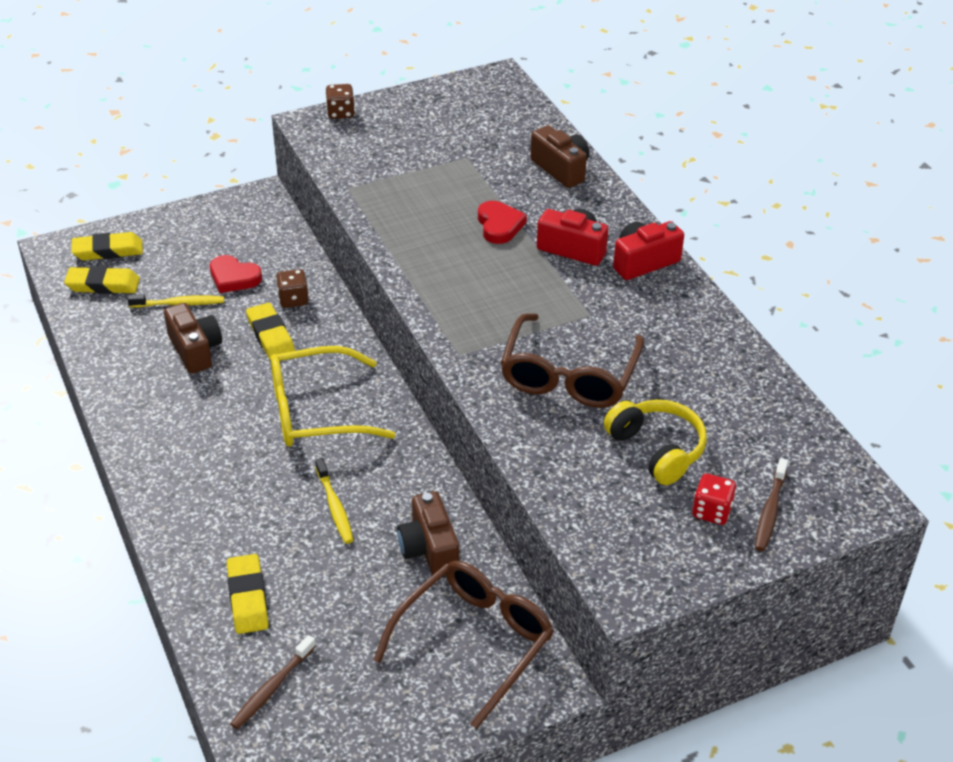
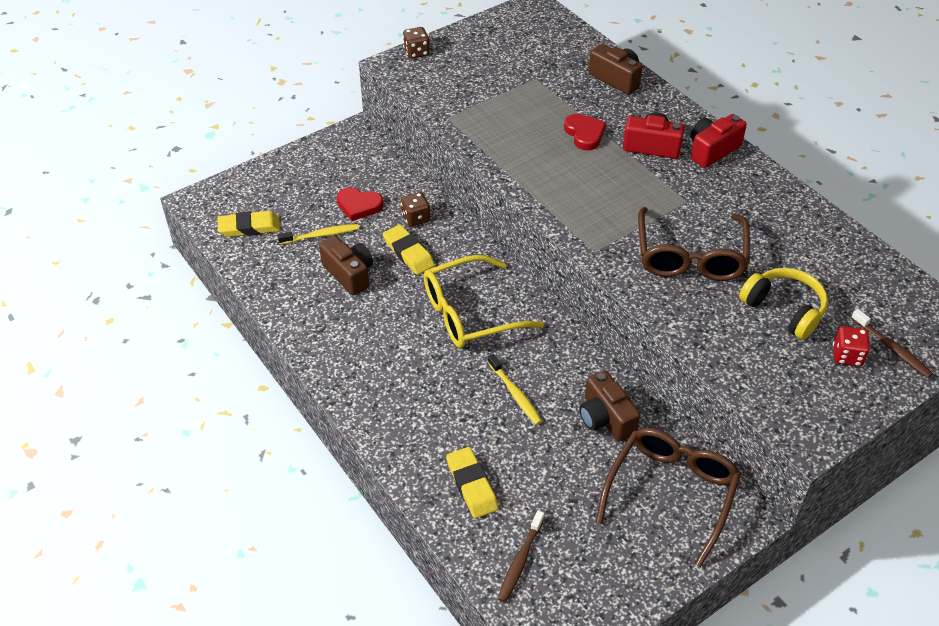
camera: 10 degrees left, 5 degrees up
yellow eraser [71,232,143,261] -> none
brown toothbrush [755,458,788,551] -> brown toothbrush turned 45 degrees counterclockwise [851,309,933,378]

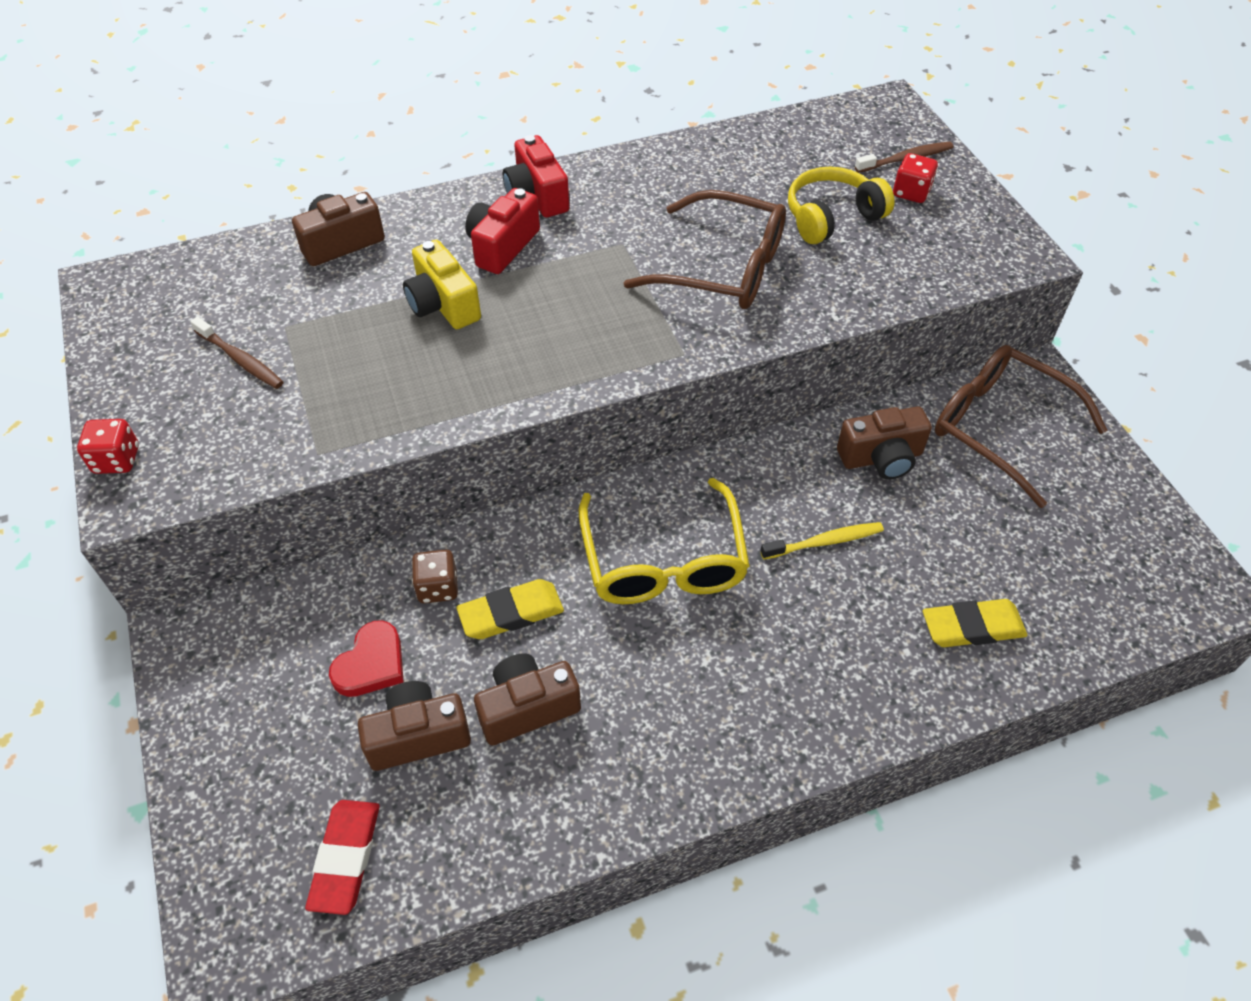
camera: 75 degrees left, 5 degrees up
yellow eraser [218,211,280,237] -> red eraser [305,800,380,915]
yellow toothbrush [277,224,359,244] -> brown camera [358,681,471,771]
brown dice [403,27,430,59] -> red dice [77,419,139,474]
brown toothbrush [498,511,544,603] -> brown toothbrush moved to [190,317,284,389]
red heart [564,114,606,151] -> yellow camera [403,240,481,329]

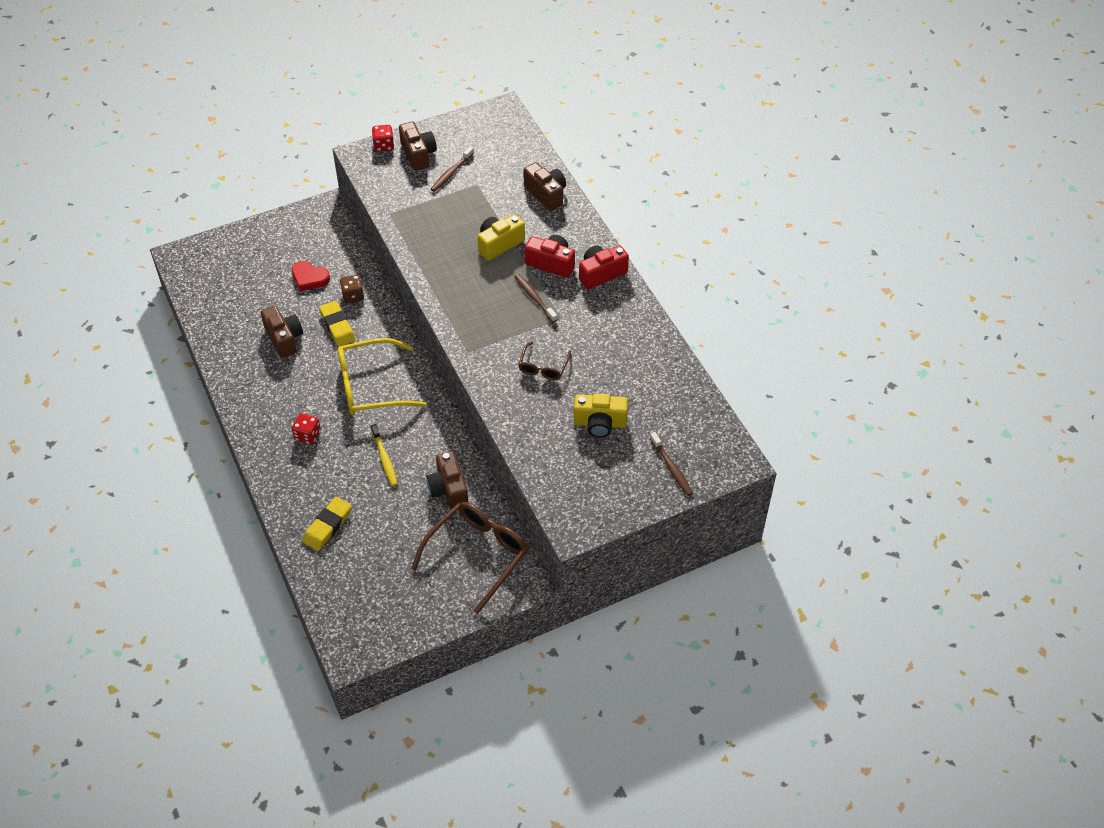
camera: 85 degrees right, 0 degrees up
red eraser [305,800,380,915] -> none
brown camera [358,681,471,771] -> brown camera moved to [399,121,437,171]
brown glasses [624,190,786,309] -> brown glasses [518,342,571,380], size x0.52
yellow headphones [788,167,895,244] -> yellow camera [574,393,628,438]
red dice [893,153,938,203] -> red dice moved to [292,413,321,445]
yellow eraser [923,599,1028,647] -> yellow eraser turned 45 degrees clockwise [303,497,352,551]
none -> brown toothbrush [514,274,558,322]

